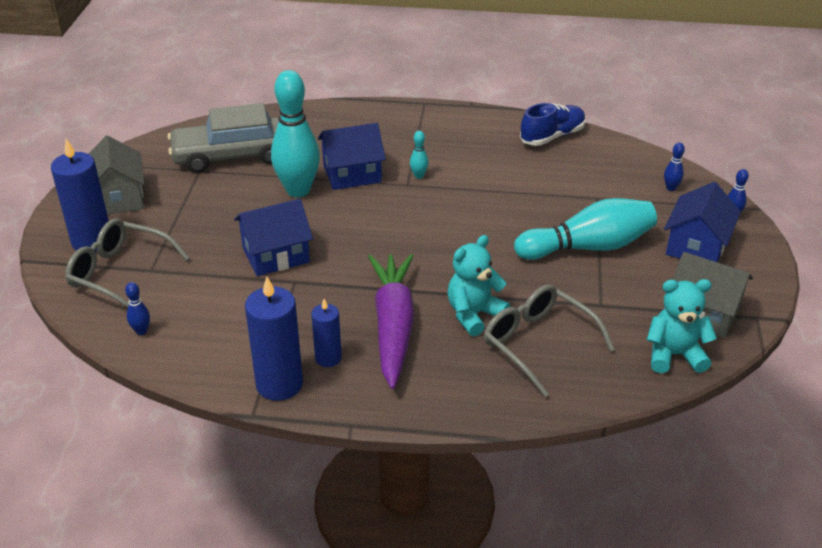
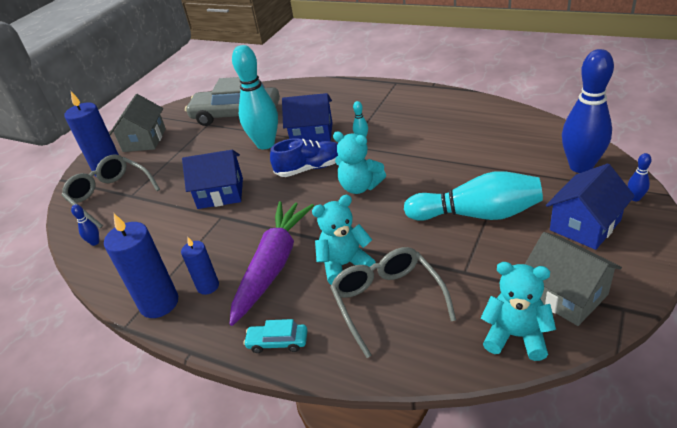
camera: 25 degrees right, 0 degrees up
blue shoe [520,103,586,146] -> blue shoe moved to [270,138,338,177]
blue bowling pin [664,142,685,191] -> blue bowling pin [562,49,614,173], size x2.50
none -> turquoise car [243,319,308,353]
none -> turquoise teddy bear [333,132,386,194]

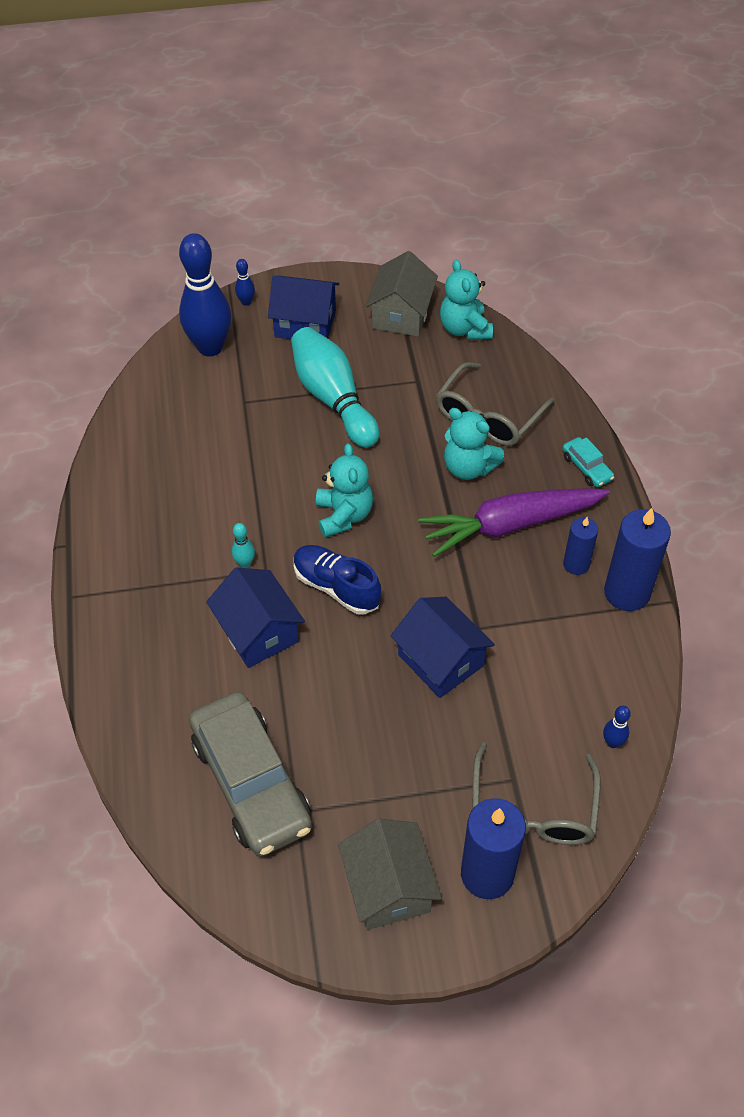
camera: 130 degrees left, 15 degrees up
grey house [109,94,166,152] -> grey house turned 75 degrees counterclockwise [338,819,442,930]
turquoise bowling pin [232,45,278,149] -> none

